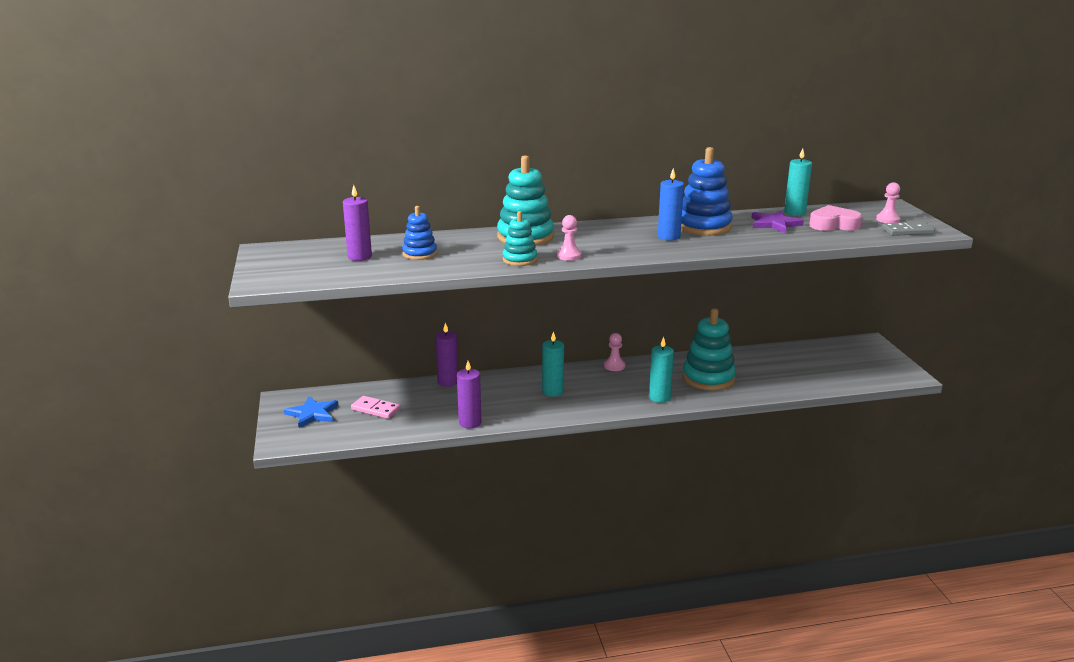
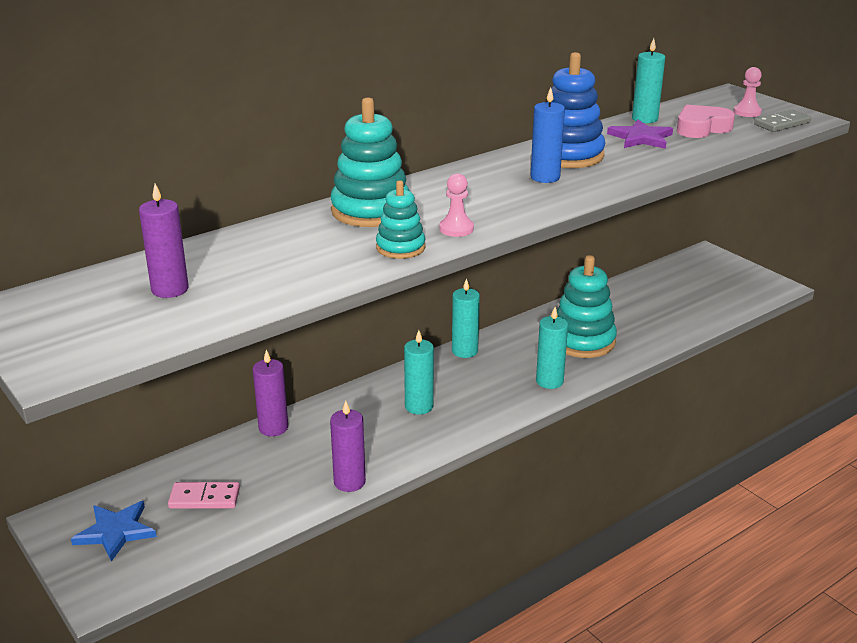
camera: 25 degrees left, 5 degrees up
blue stacking toy [402,206,437,260] -> none
pink pawn [604,333,625,371] -> turquoise candle [452,278,480,358]

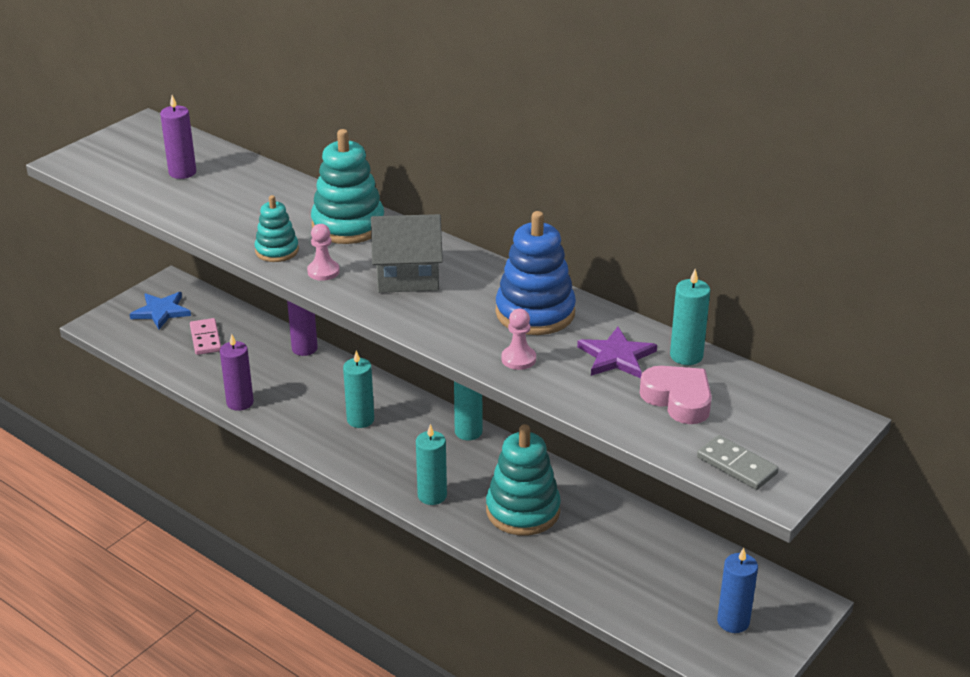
camera: 75 degrees right, 5 degrees up
blue candle [530,87,565,183] -> blue candle moved to [717,548,758,633]
pink pawn [733,67,762,117] -> pink pawn moved to [501,309,536,370]
none -> grey house [371,214,443,293]

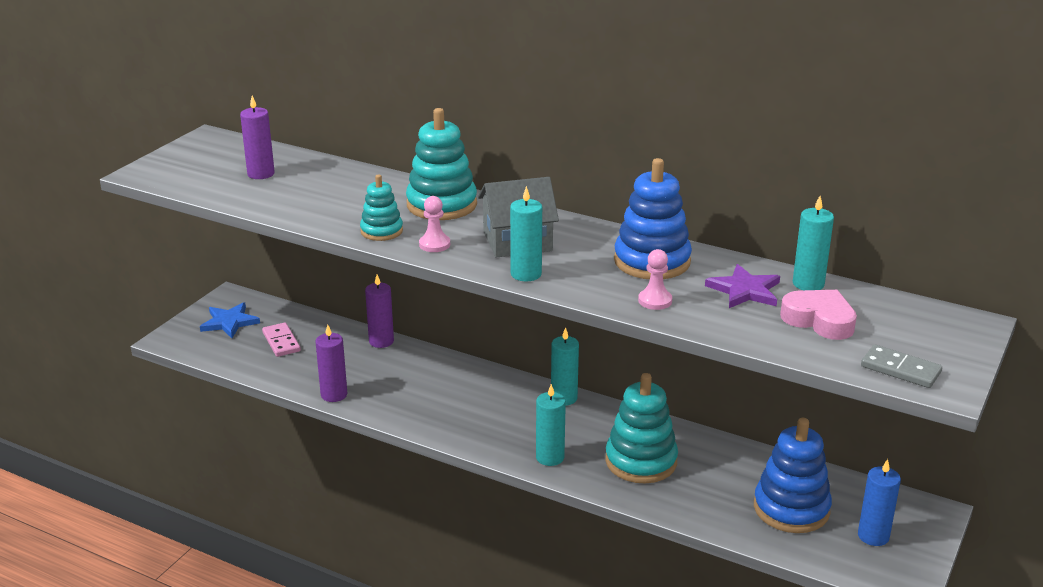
camera: 10 degrees left, 5 degrees down
turquoise candle [343,351,374,428] -> turquoise candle moved to [510,186,542,282]
none -> blue stacking toy [754,418,832,533]

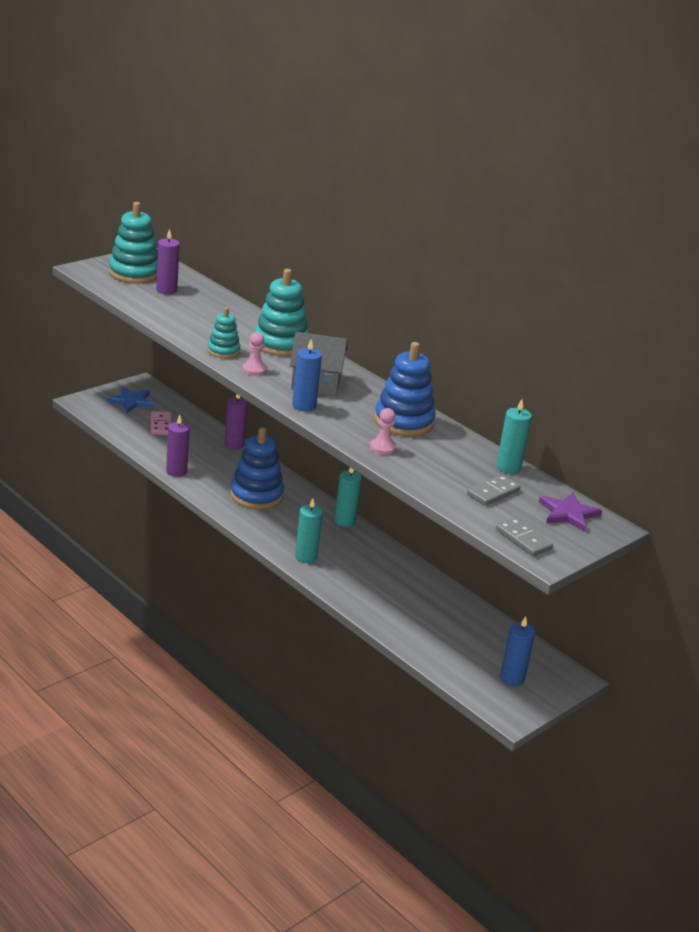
camera: 15 degrees right, 0 degrees up
turquoise candle [510,186,542,282] -> blue candle [292,339,322,412]
turquoise stacking toy [605,373,678,483] -> turquoise stacking toy moved to [109,202,158,283]
purple star [705,264,780,308] -> purple star moved to [539,493,602,532]
blue stacking toy [754,418,832,533] -> blue stacking toy moved to [230,427,284,510]
pink heart [780,290,857,340] -> grey domino [467,475,521,506]

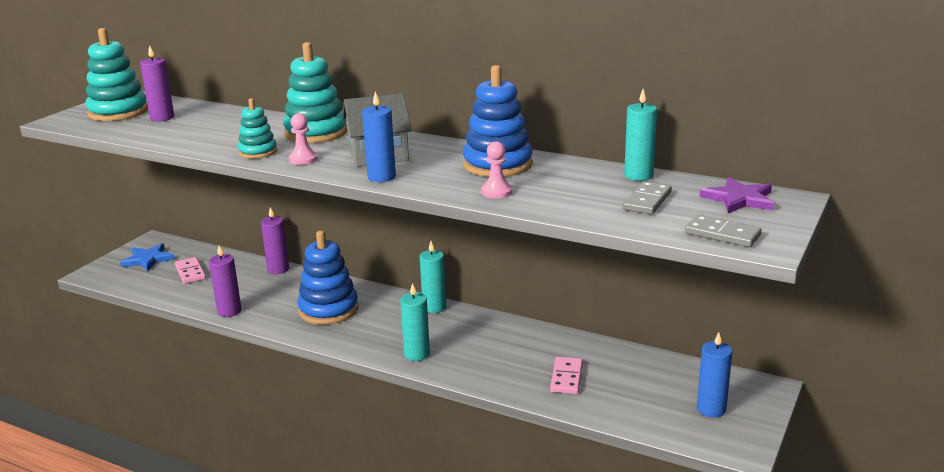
camera: 15 degrees left, 5 degrees down
none -> pink domino [550,357,583,394]

